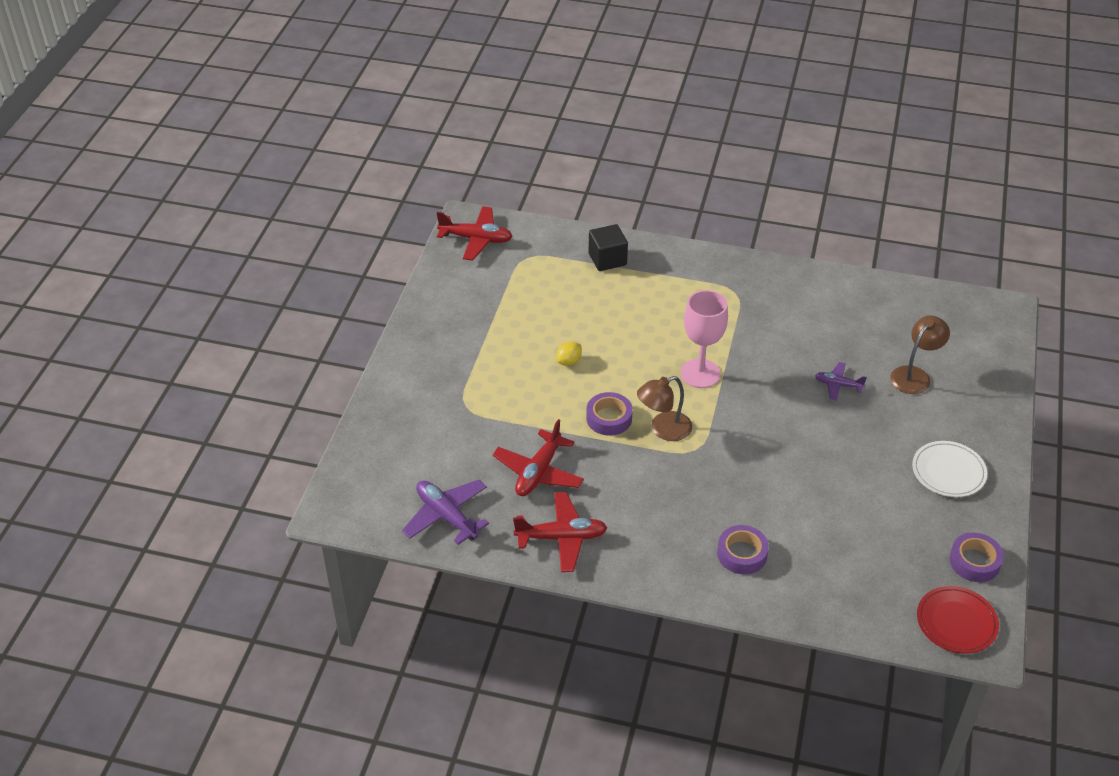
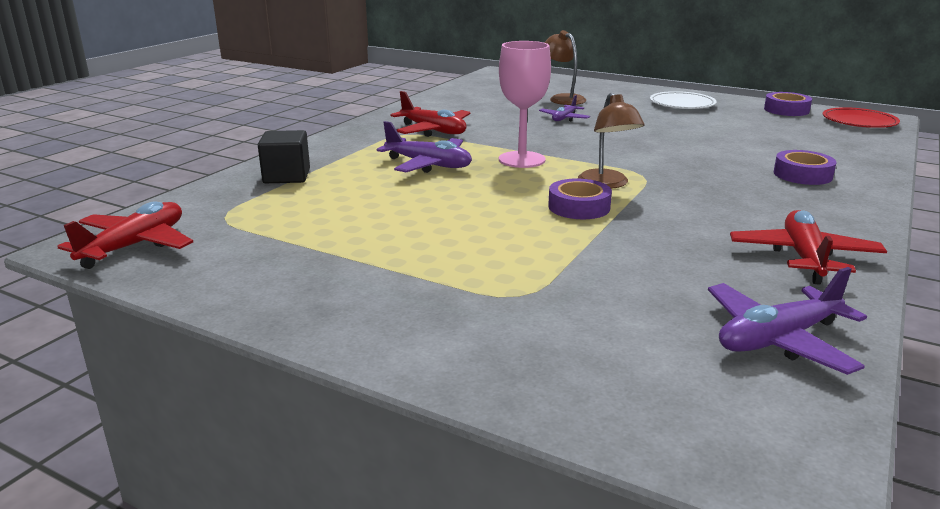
camera: 75 degrees left, 20 degrees down
red plane [493,419,584,496] -> red plane moved to [391,91,470,137]
yellow lemon [556,341,582,366] -> none
none -> purple plane [377,121,472,173]

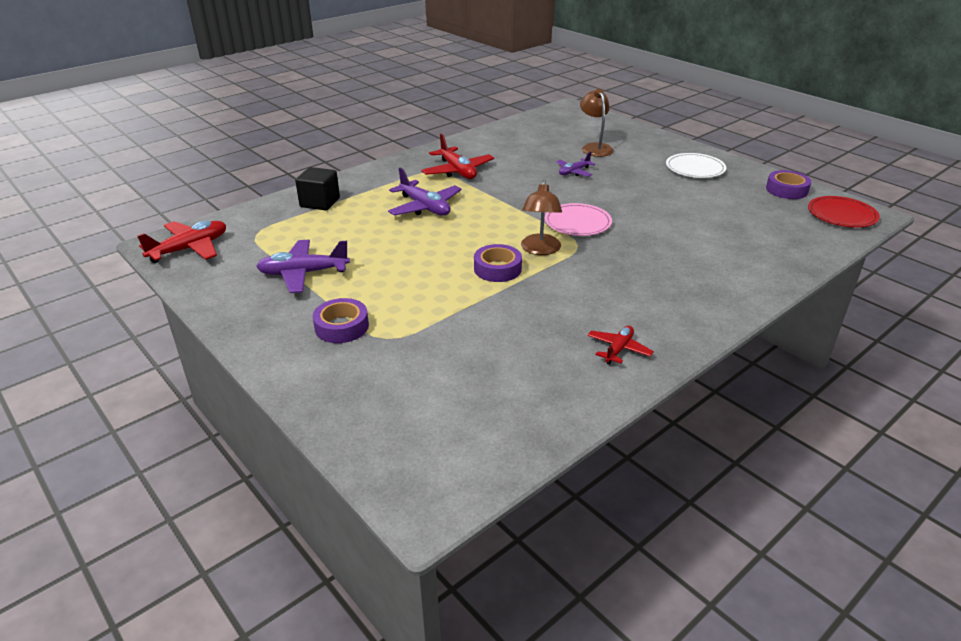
camera: 20 degrees right, 10 degrees up
pink goblet [499,41,551,168] -> none
purple plane [708,267,867,375] -> purple plane moved to [256,240,350,293]
red plane [730,210,887,285] -> red plane [587,326,654,365], size x0.59
purple tape [774,150,837,185] -> purple tape moved to [313,298,369,343]
none -> pink plate [545,203,612,236]

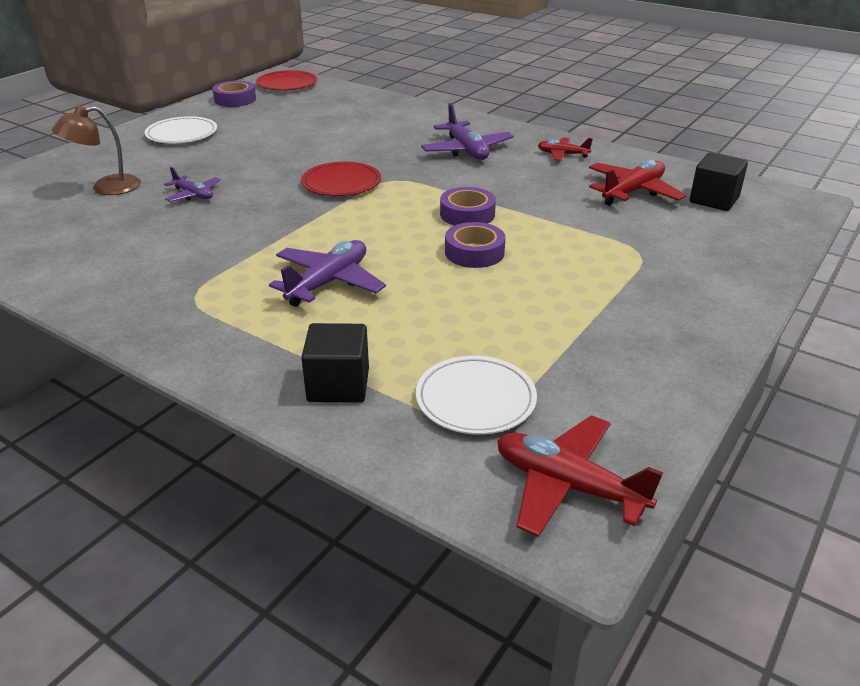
camera: 105 degrees left, 0 degrees up
purple plane [256,240,350,293] -> purple plane moved to [421,103,514,160]
purple tape [313,298,369,343] -> purple tape moved to [445,222,506,268]
red plane [421,134,494,179] -> red plane moved to [589,159,686,206]
brown lamp [521,180,562,255] -> none
pink plate [545,203,612,236] -> red plate [301,162,381,196]
none -> white plate [416,356,537,435]
none -> black cube [690,152,748,211]

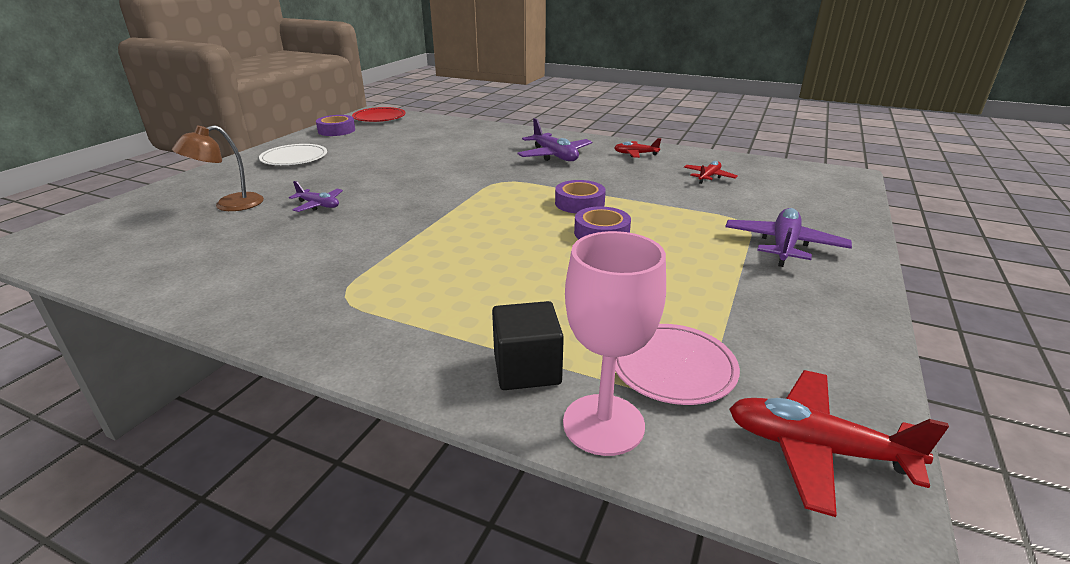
camera: 10 degrees left, 5 degrees down
purple plane [269,240,386,307] -> purple plane moved to [725,208,852,267]
red plate [301,162,381,196] -> none
white plate [416,356,537,435] -> pink plate [615,324,740,405]
red plane [589,159,686,206] -> red plane [684,161,738,184], size x0.59
black cube [690,152,748,211] -> none
none -> pink goblet [563,231,666,456]

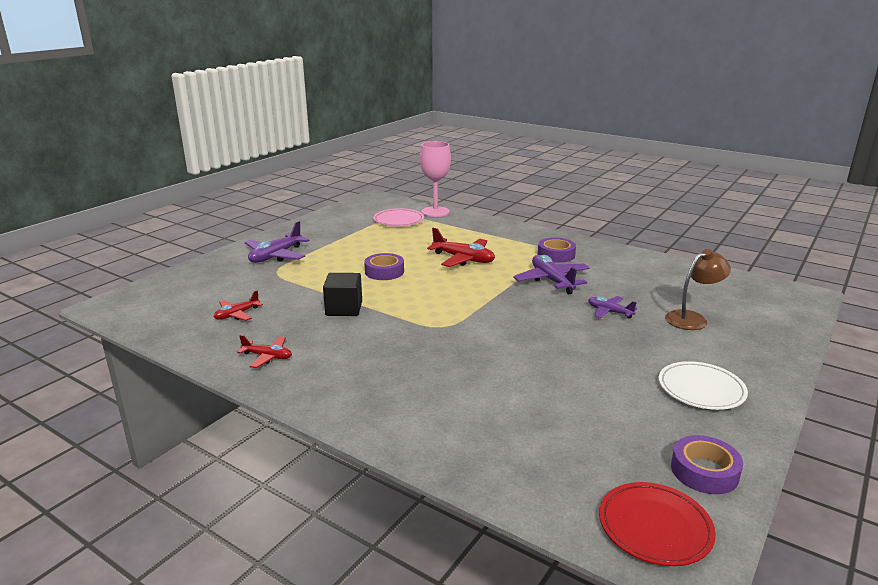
camera: 170 degrees left, 5 degrees down
black cube [492,301,564,390] -> black cube moved to [323,273,362,316]
purple plane [517,118,592,161] -> purple plane moved to [513,255,590,295]
purple tape [555,180,606,213] -> purple tape moved to [538,238,576,263]
red plane [729,370,949,517] -> red plane moved to [427,228,495,267]

